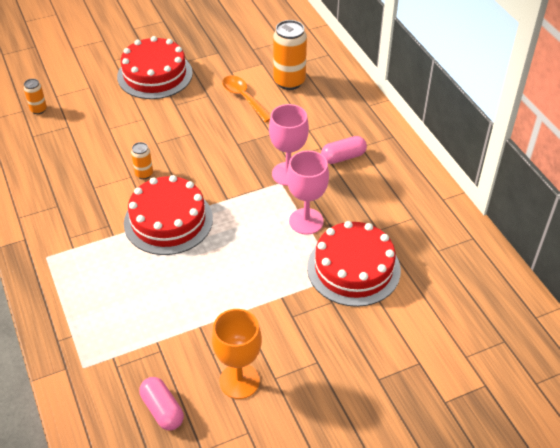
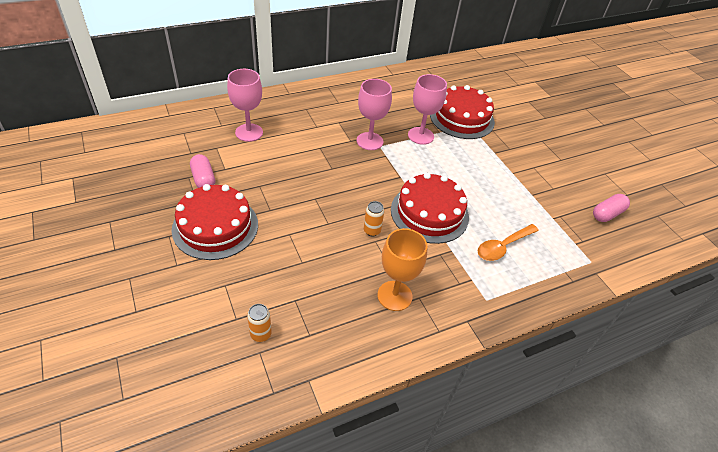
camera: 95 degrees left, 0 degrees up
orange goblet [212,309,262,399] -> orange goblet moved to [378,228,427,311]
orange spoon [222,76,270,123] -> orange spoon moved to [478,224,539,261]
orange can [273,20,307,90] -> pink goblet [227,69,263,142]
pink capsule [321,136,367,164] -> pink capsule moved to [190,154,215,188]

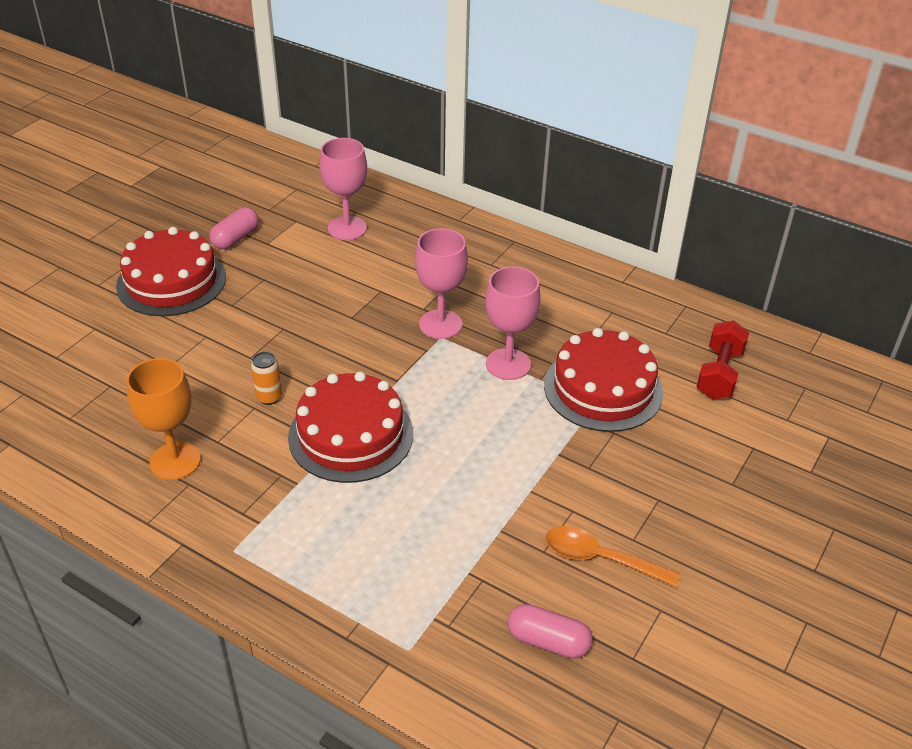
camera: 60 degrees right, 5 degrees down
orange can [247,304,272,342] -> none
orange spoon [478,224,539,261] -> orange spoon moved to [545,526,680,587]
none -> red dumbbell [697,320,749,399]

